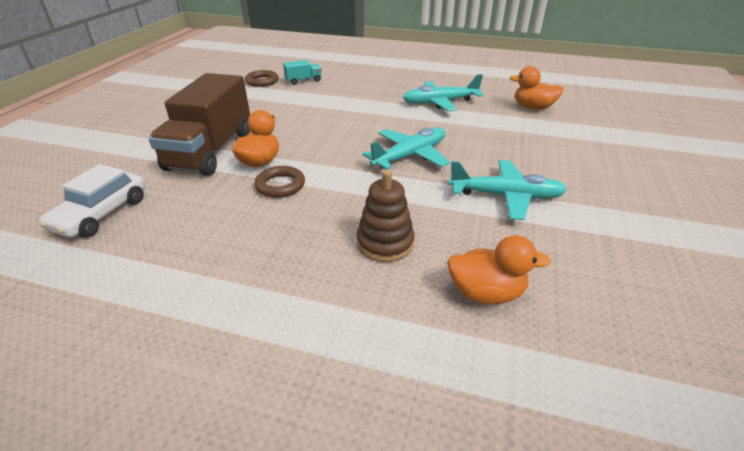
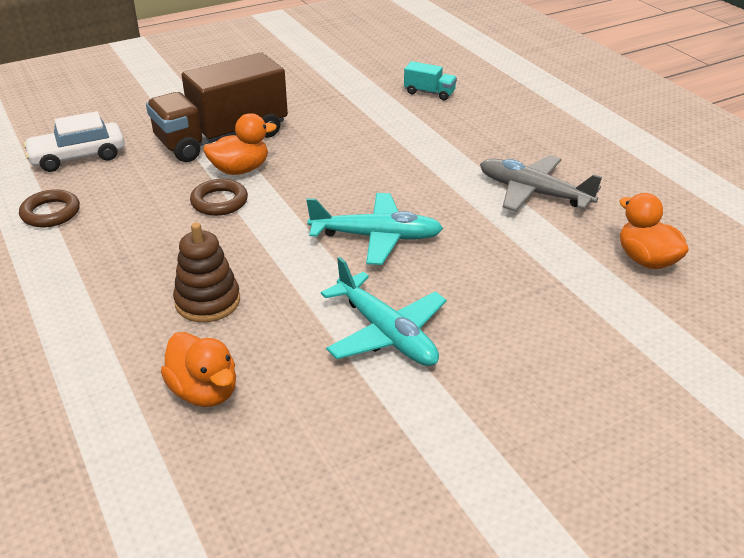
camera: 45 degrees right, 0 degrees up
brown ring [245,70,279,87] -> brown ring moved to [19,189,80,228]
turquoise plane [403,74,483,111] -> grey plane [480,155,602,212]

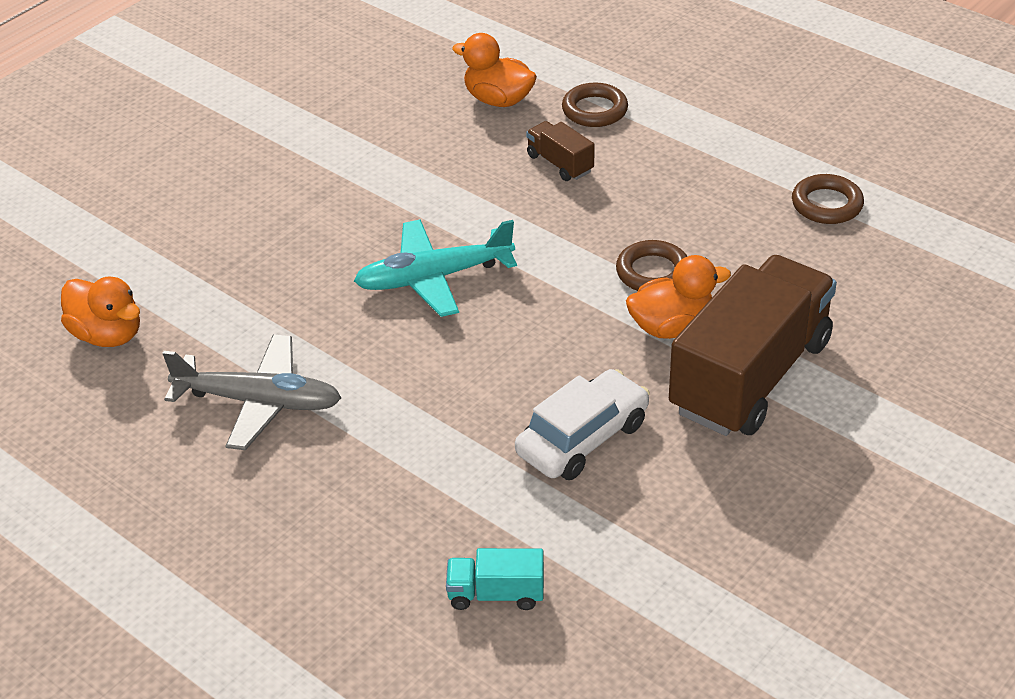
camera: 160 degrees right, 5 degrees up
white car [23,111,125,172] -> white car moved to [515,369,650,480]
brown stacking toy [173,223,240,322] -> brown truck [526,121,595,181]
orange duck [203,113,277,175] -> orange duck turned 150 degrees counterclockwise [626,255,731,339]
turquoise plane [321,257,447,366] -> none
none -> brown ring [562,83,628,127]

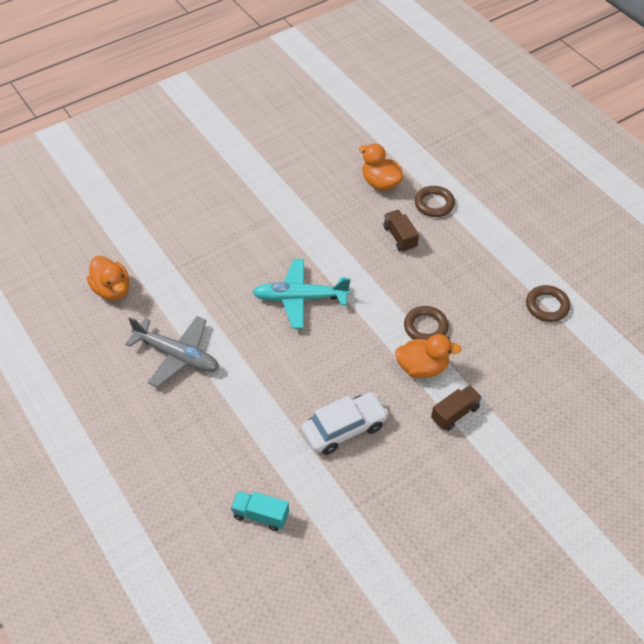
camera: 15 degrees right, 10 degrees up
brown truck [669,255,837,436] -> brown truck [431,385,482,431], size x0.42

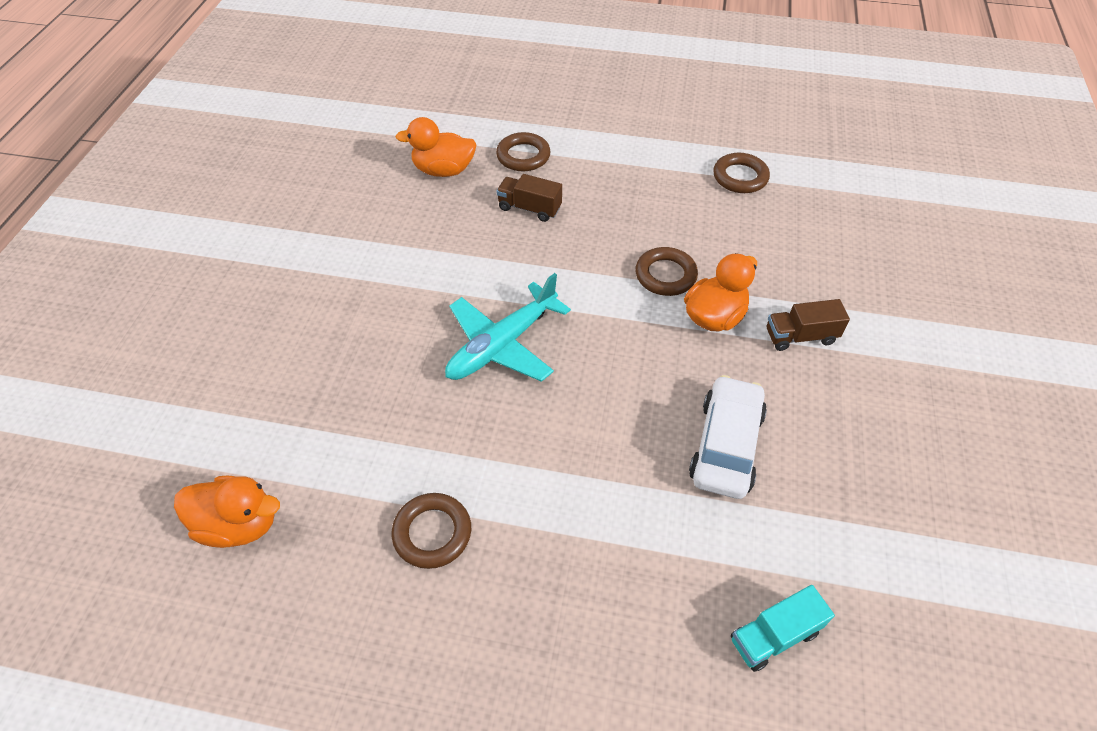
camera: 45 degrees left, 0 degrees up
grey plane [125,316,219,388] -> brown ring [391,493,471,569]
brown truck [431,385,482,431] -> brown truck turned 105 degrees counterclockwise [767,299,850,351]

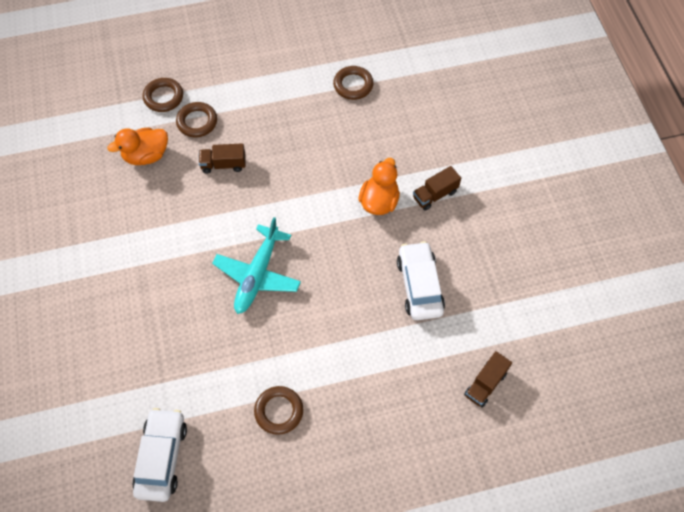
camera: 25 degrees left, 10 degrees up
orange duck [174,476,280,548] -> white car [132,408,187,502]
brown ring [635,247,698,296] -> brown ring moved to [143,78,183,112]
turquoise truck [731,585,835,672] -> brown truck [464,351,512,408]

